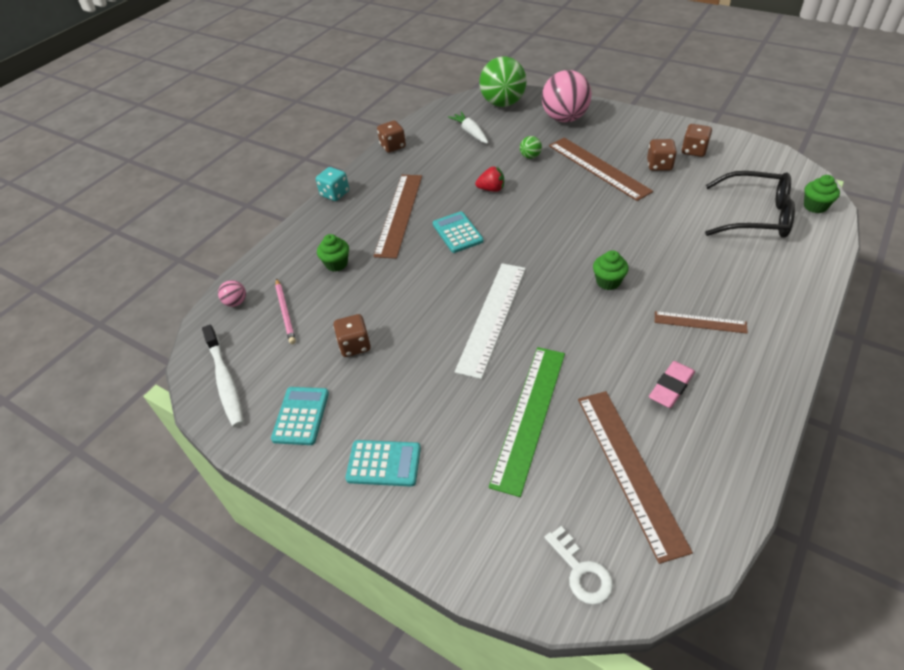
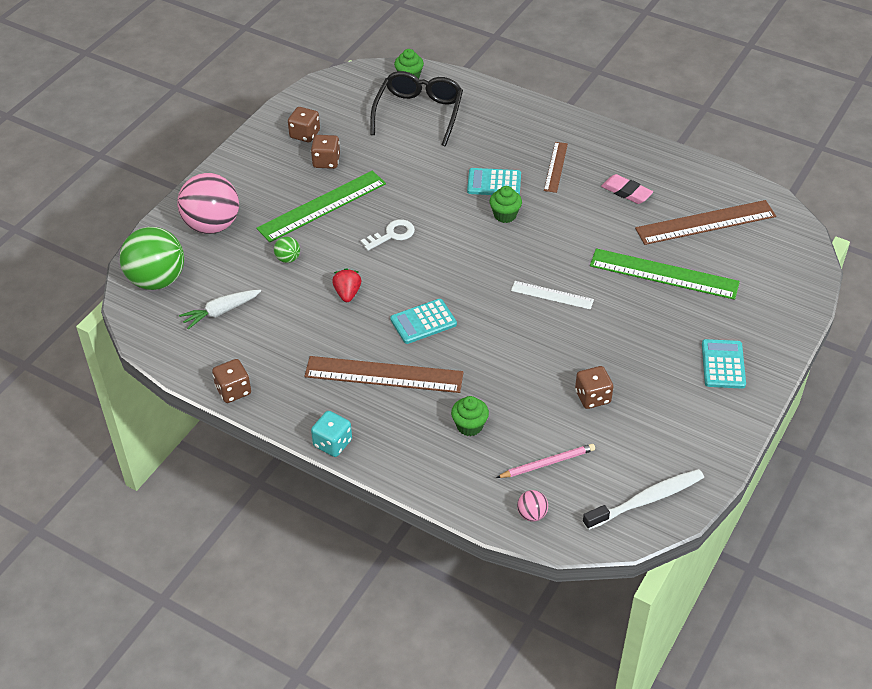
camera: 95 degrees left, 0 degrees up
turquoise calculator [271,387,329,445] -> turquoise calculator moved to [467,168,521,195]
white ruler [455,263,526,379] -> white ruler [511,281,594,310], size x0.55
white key [544,526,613,605] -> white key moved to [360,220,415,251]
brown ruler [549,138,653,201] -> green ruler [257,171,386,242]

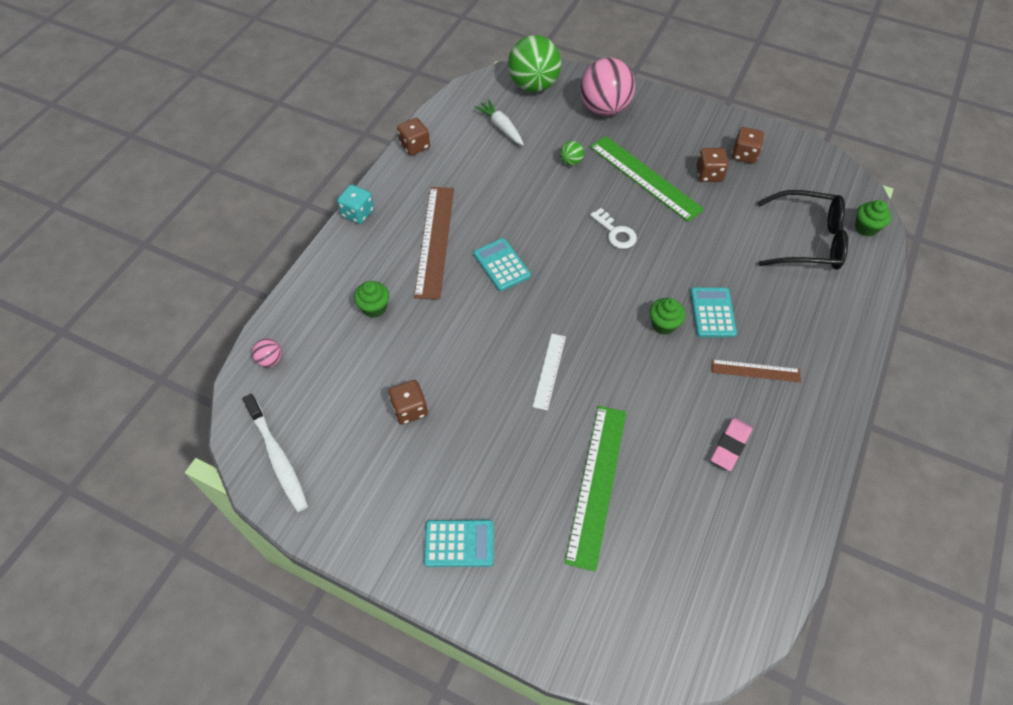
camera: 85 degrees right, 10 degrees up
red strawberry [332,268,361,302] -> none
pink pencil [496,444,595,478] -> none
brown ruler [635,200,776,245] -> none

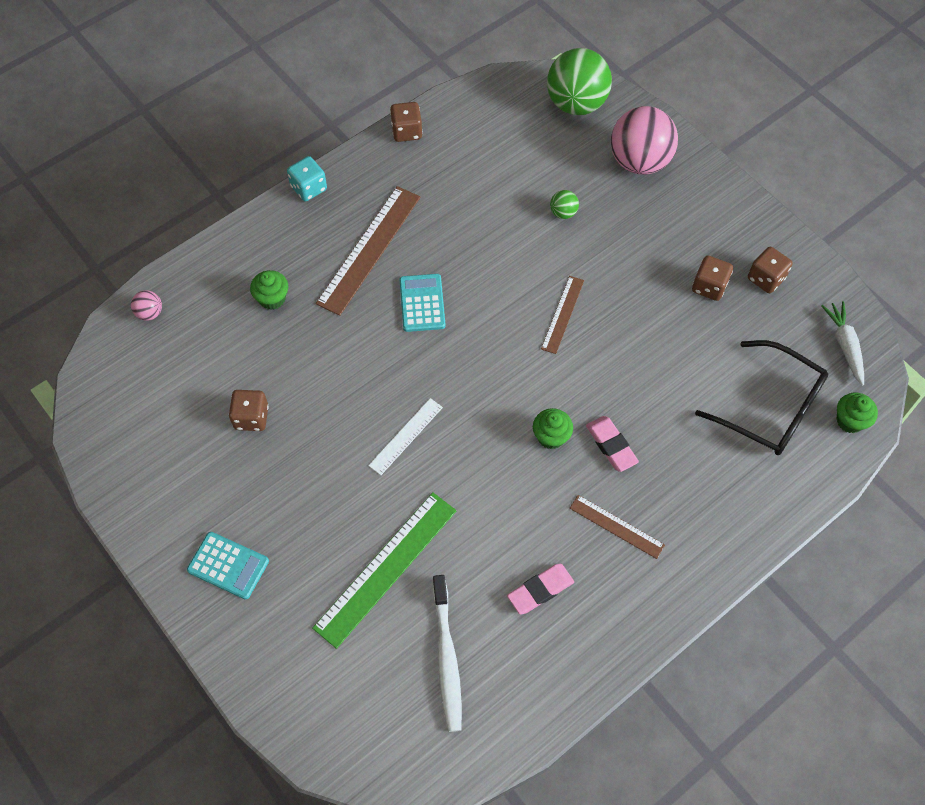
camera: 25 degrees right, 5 degrees up
white toothbrush [242,394,308,512] -> white toothbrush moved to [433,575,462,732]
white carrot [474,99,524,145] -> white carrot moved to [821,301,864,385]
green ruler [590,136,704,222] -> none
white key [590,208,637,249] -> brown ruler [541,276,584,354]
turquoise calculator [690,287,737,337] -> pink eraser [586,416,639,472]

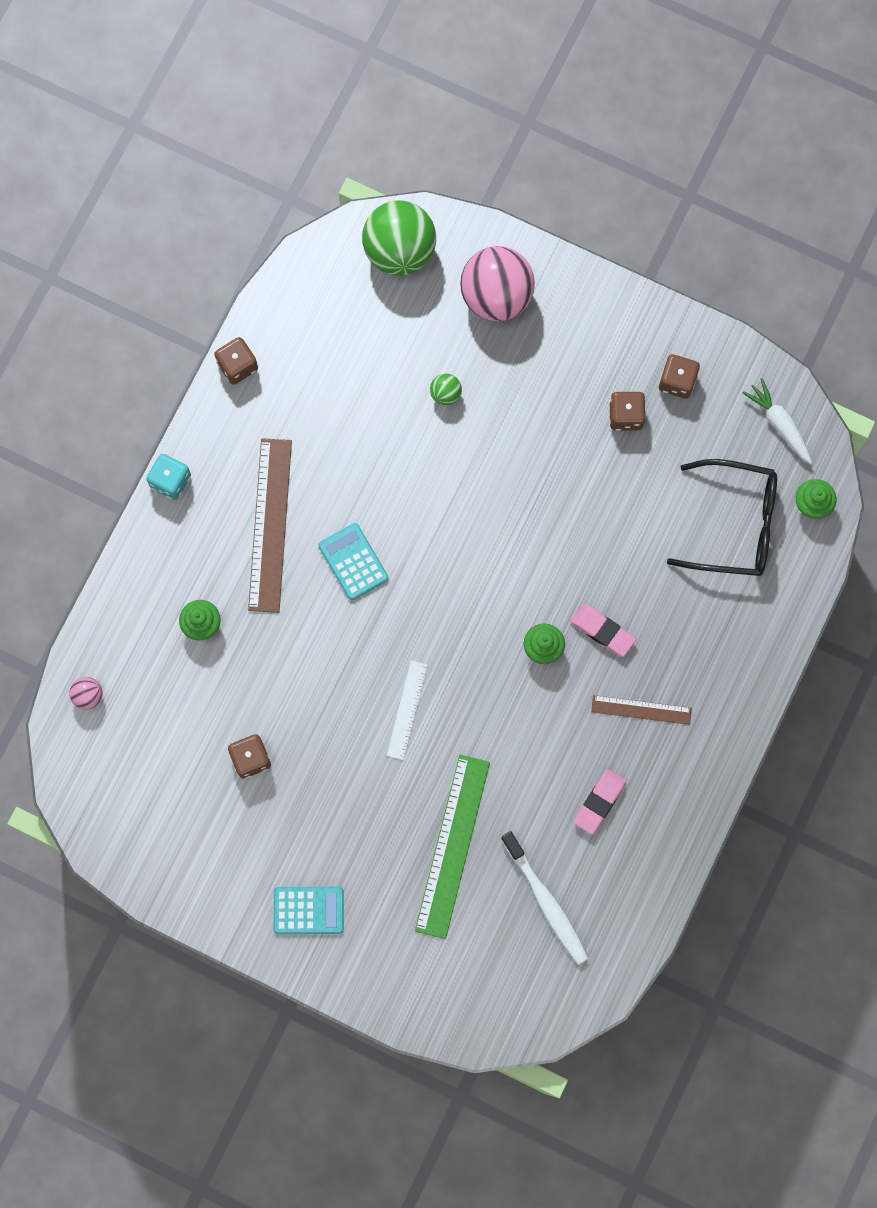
camera: 25 degrees left, 15 degrees up
brown ruler [541,276,584,354] -> none

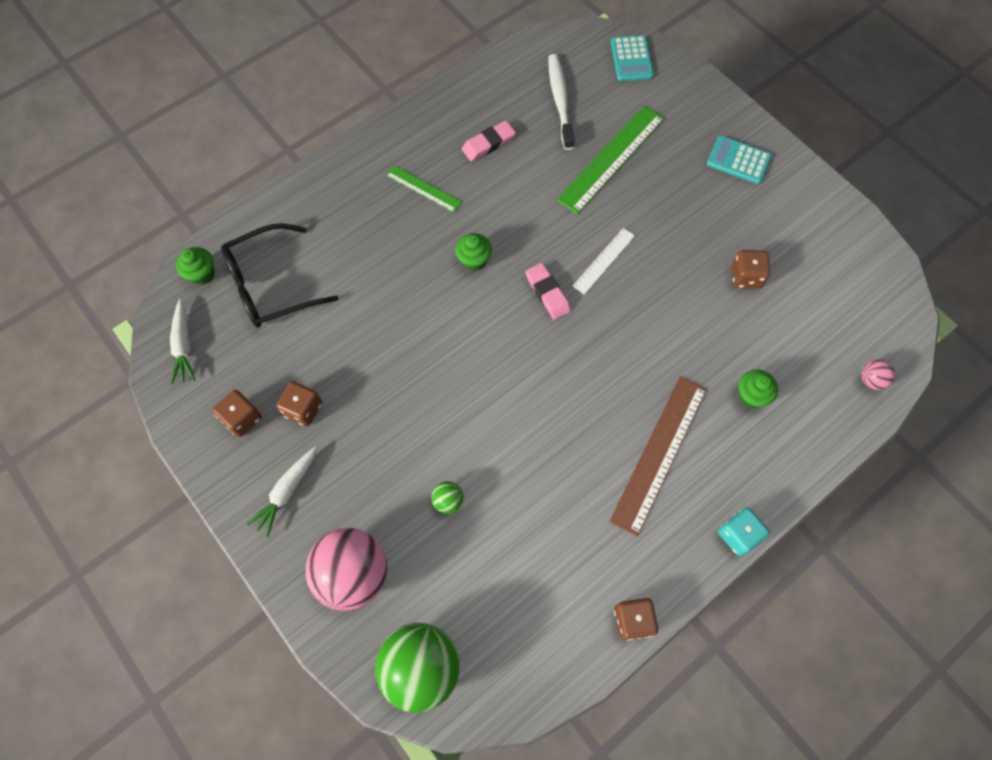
camera: 155 degrees left, 10 degrees down
turquoise calculator [318,523,389,600] -> turquoise calculator moved to [611,35,654,81]
pink eraser [570,604,636,657] -> pink eraser moved to [526,263,571,320]
brown ruler [591,695,692,725] -> green ruler [386,165,462,213]
black glasses [667,459,777,576] -> black glasses turned 60 degrees counterclockwise [221,223,338,328]
none -> white carrot [247,446,317,537]

